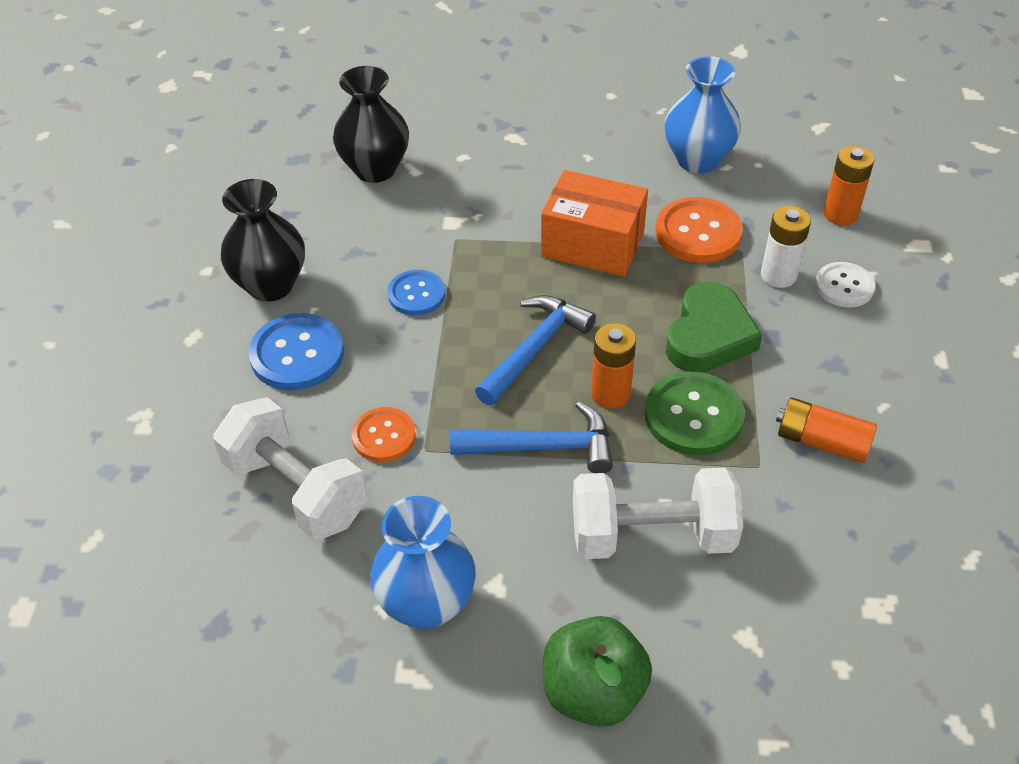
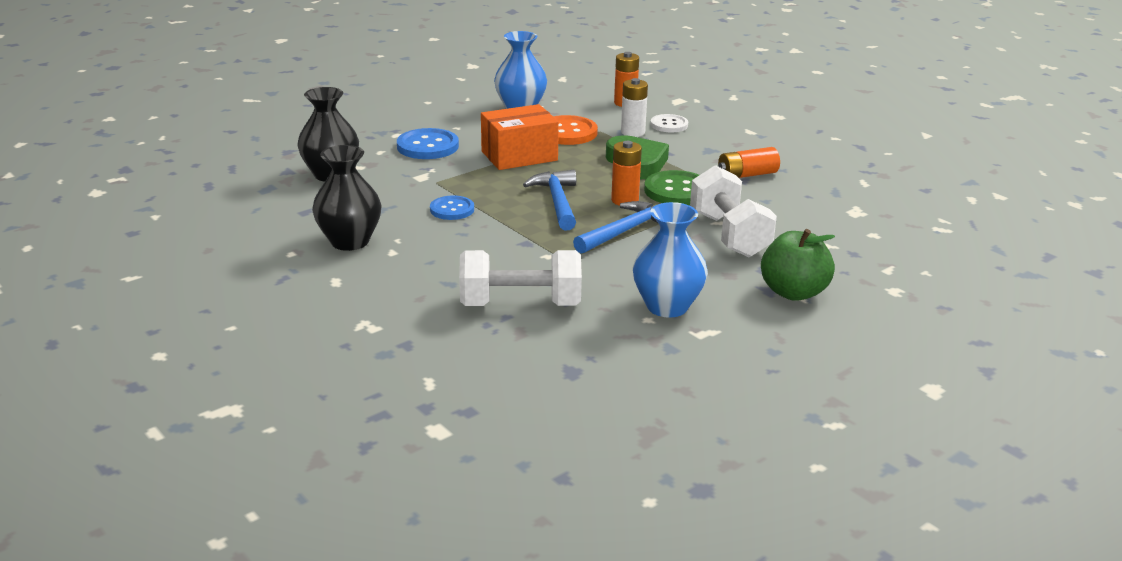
camera: 45 degrees left, 20 degrees down
blue button [248,313,344,390] -> blue button moved to [397,128,459,159]
orange button [351,407,416,462] -> none
white dumbbell [573,468,743,559] -> white dumbbell turned 60 degrees counterclockwise [690,165,777,257]

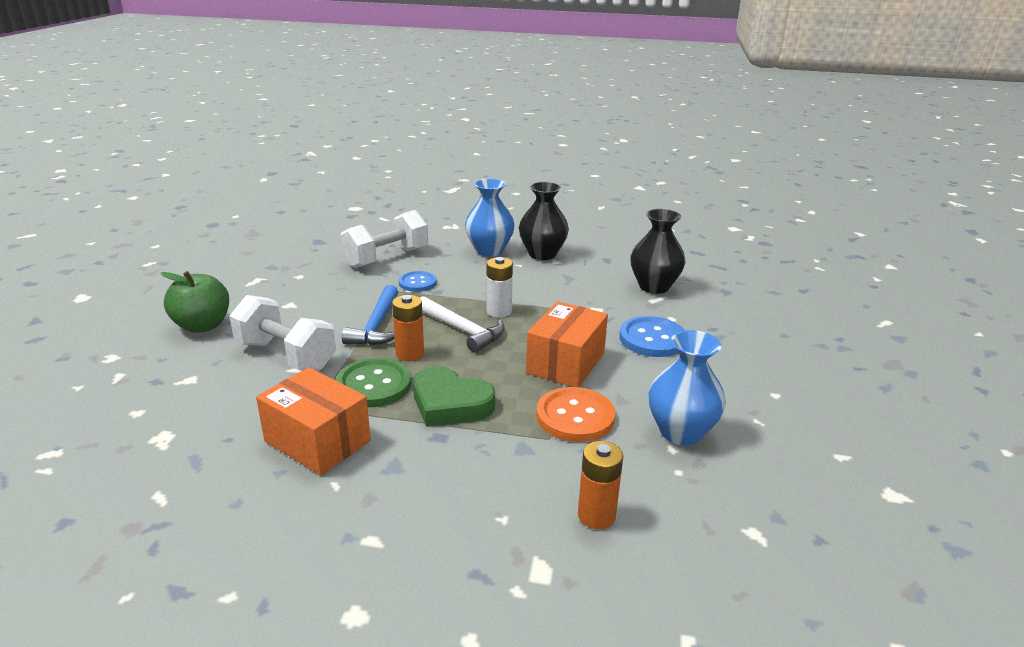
camera: 140 degrees right, 0 degrees up
blue button [430,196,474,220] -> blue button moved to [399,271,437,292]
blue hammer [523,170,576,231] -> white hammer [420,296,505,353]
white battery [621,78,648,137] -> white battery moved to [486,257,513,318]
blue vase [633,202,708,318] -> blue vase moved to [465,178,515,257]
white button [650,114,688,132] -> none
orange battery [718,147,780,178] -> orange box [256,367,371,475]

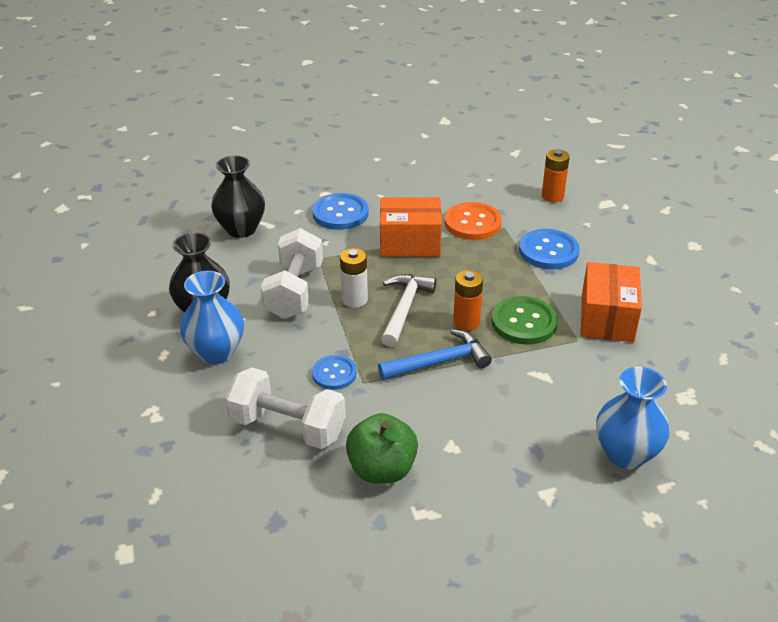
camera: 115 degrees left, 10 degrees up
green apple [161,271,229,333] -> green apple moved to [346,413,418,484]
white dumbbell [229,295,336,371] -> white dumbbell moved to [261,228,323,319]
green heart [413,366,495,427] -> none
blue vase [648,330,726,445] -> blue vase moved to [596,367,670,469]
none -> blue button [519,229,580,269]

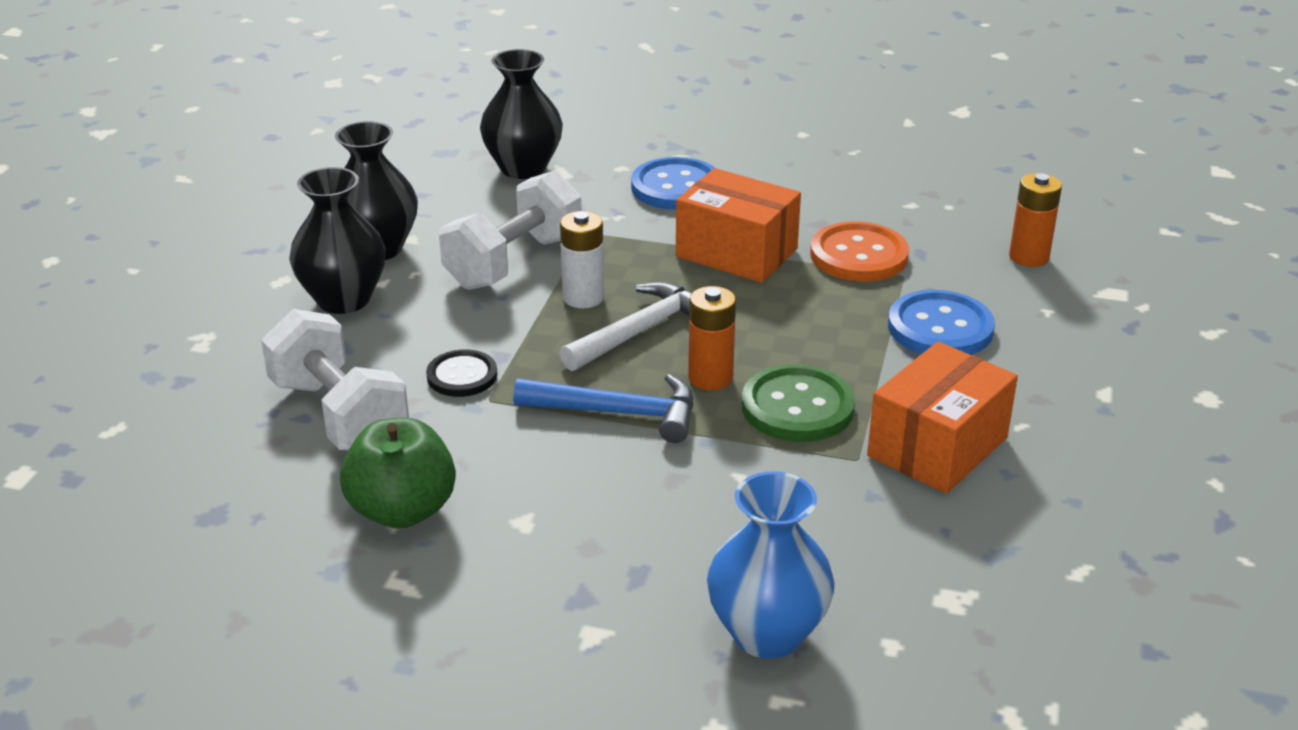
camera: 30 degrees right, 5 degrees down
blue vase [180,271,244,364] -> black vase [289,167,386,314]
blue button [312,355,357,390] -> black button [426,350,497,397]

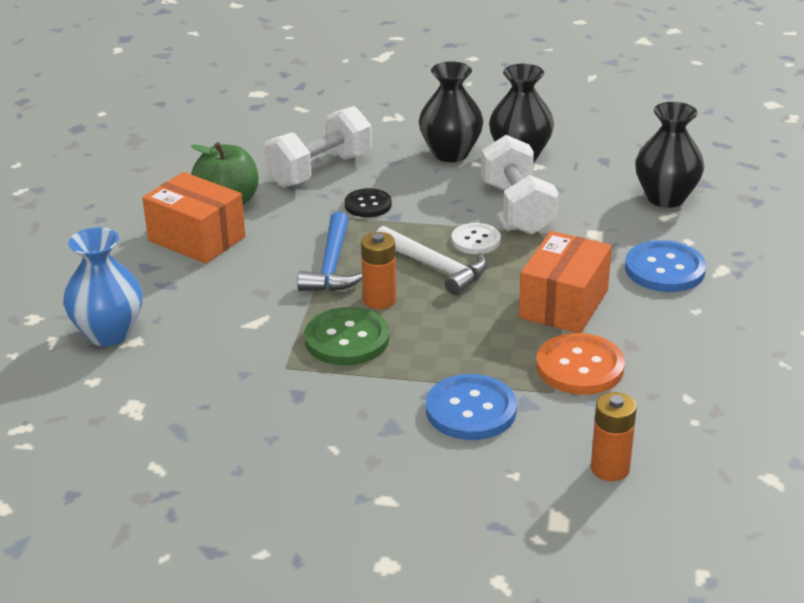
camera: 85 degrees right, 0 degrees up
white dumbbell [439,170,581,290] -> white dumbbell turned 45 degrees clockwise [481,135,559,234]
white battery [560,211,604,308] -> white button [452,223,501,254]
orange box [867,342,1018,494] -> orange box moved to [142,172,245,264]

